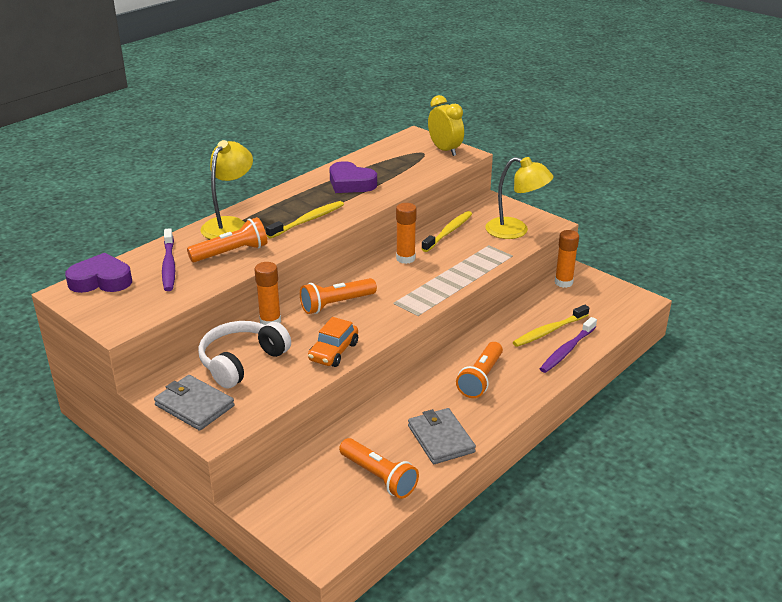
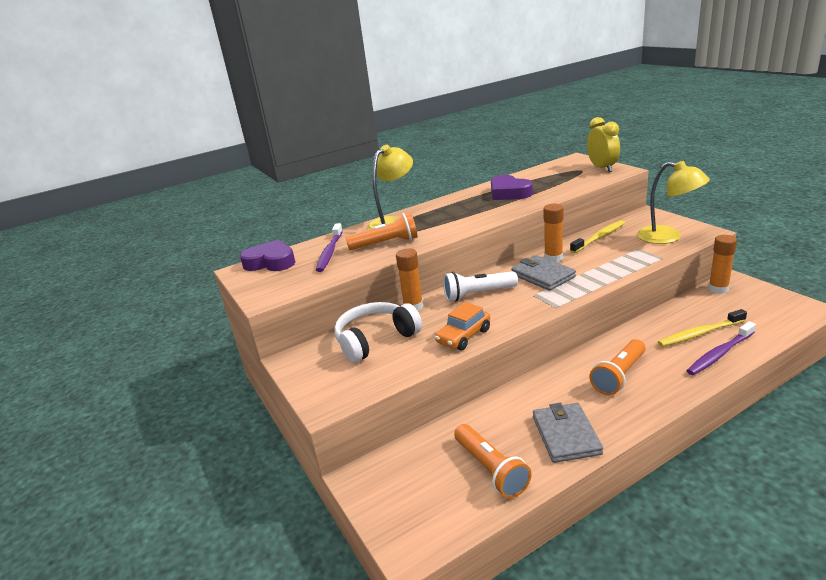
camera: 20 degrees right, 5 degrees down
grey wallet [154,375,234,431] -> grey wallet moved to [511,255,576,291]
yellow toothbrush [266,201,344,239] -> none
orange flashlight [300,278,377,314] -> white flashlight [443,271,518,301]

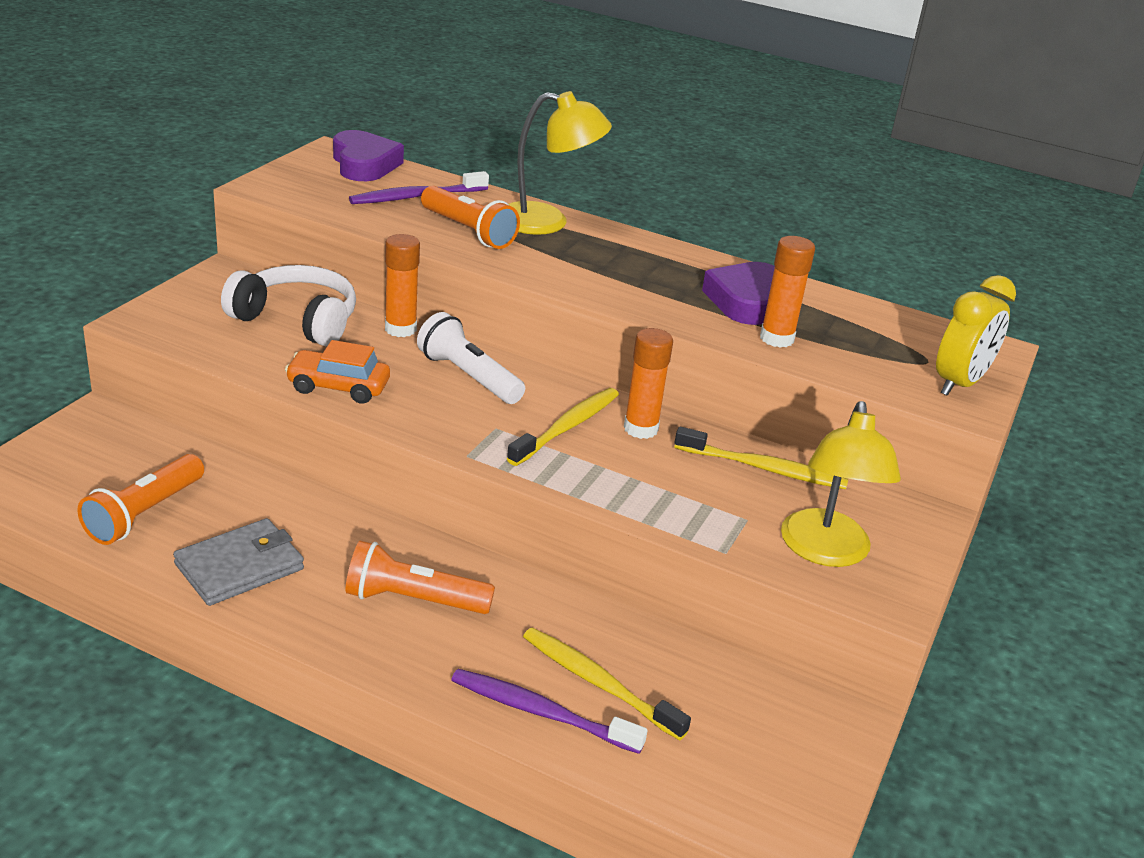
camera: 50 degrees right, 5 degrees up
grey wallet [511,255,576,291] -> yellow toothbrush [507,388,619,466]
orange glue stick [708,235,737,294] -> orange glue stick moved to [760,236,815,348]

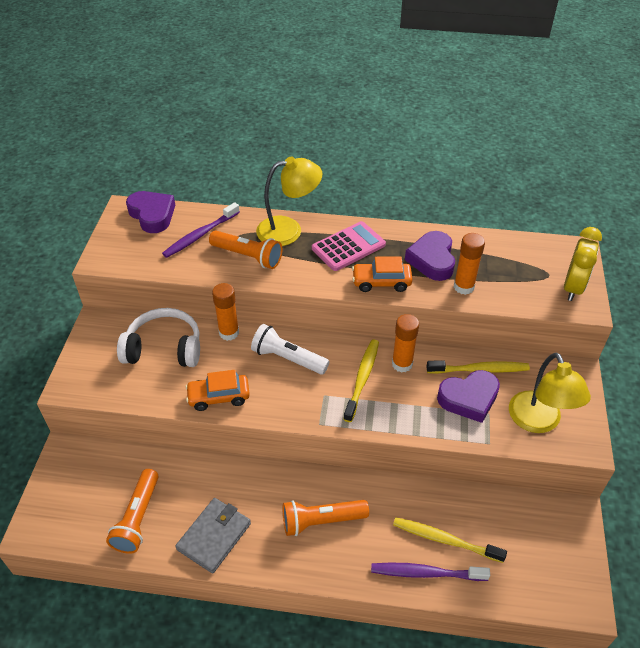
camera: 15 degrees left, 15 degrees up
none -> pink calculator [312,221,386,271]
none -> orange car [352,256,413,292]
none -> purple heart [437,370,500,423]

